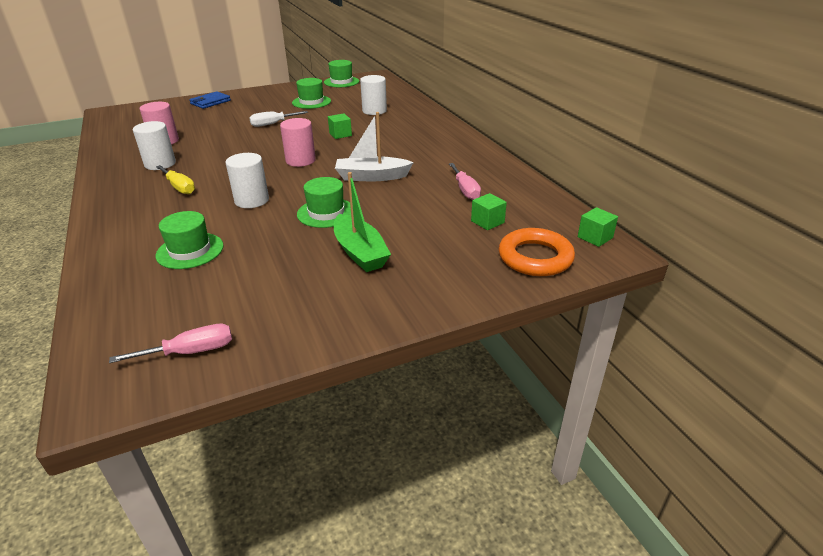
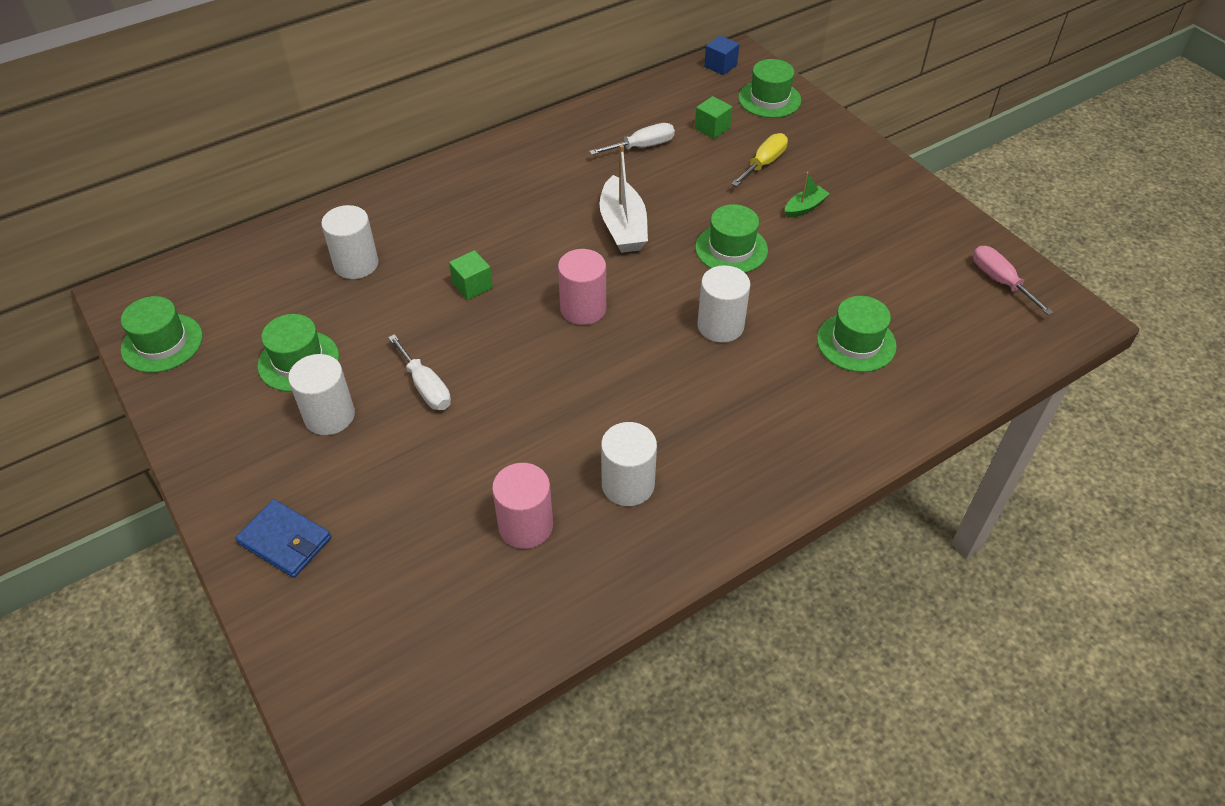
camera: 100 degrees left, 15 degrees up
yellow screwdriver [156,165,195,194] -> yellow screwdriver moved to [732,133,788,187]
green boat [334,172,391,272] -> green boat [785,172,830,218], size x0.53
pink screwdriver [449,163,481,200] -> white screwdriver [589,123,675,155]
orange ring [499,228,575,276] -> green hat [738,59,801,118]
green cube [578,207,618,247] -> blue cube [704,35,739,75]
none -> white cylinder [288,354,355,435]

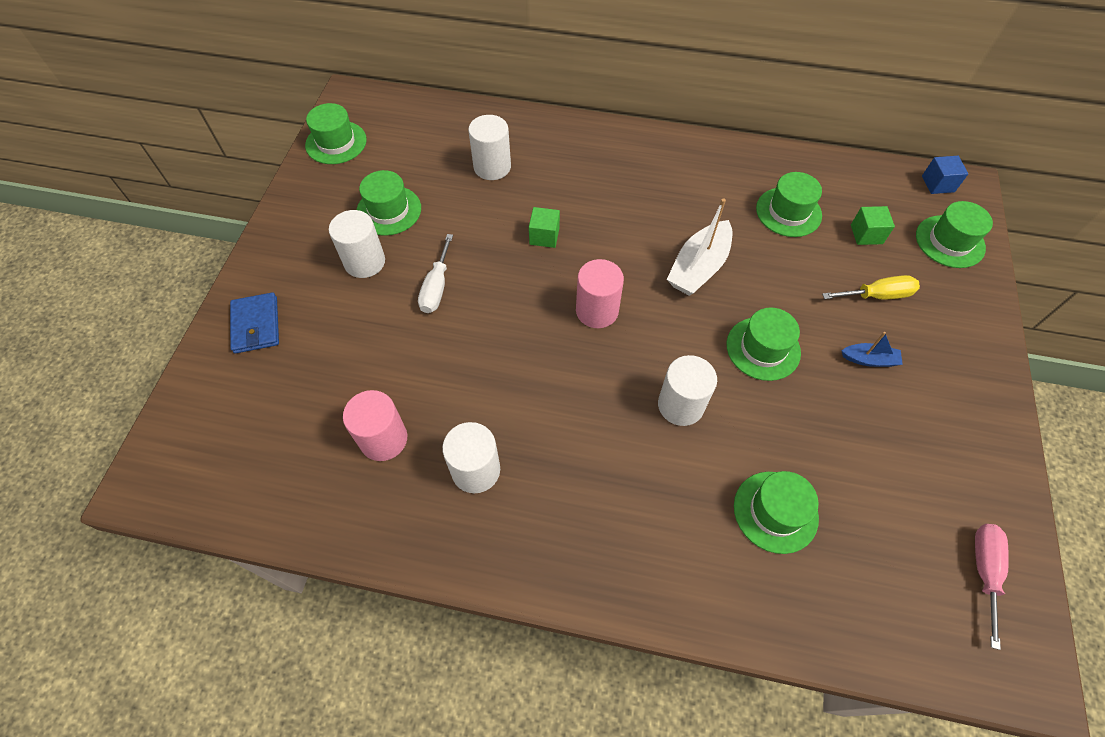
camera: 45 degrees right, 10 degrees up
white screwdriver [589,123,675,155] -> green hat [756,172,822,237]
green boat [785,172,830,218] -> blue boat [842,332,903,367]

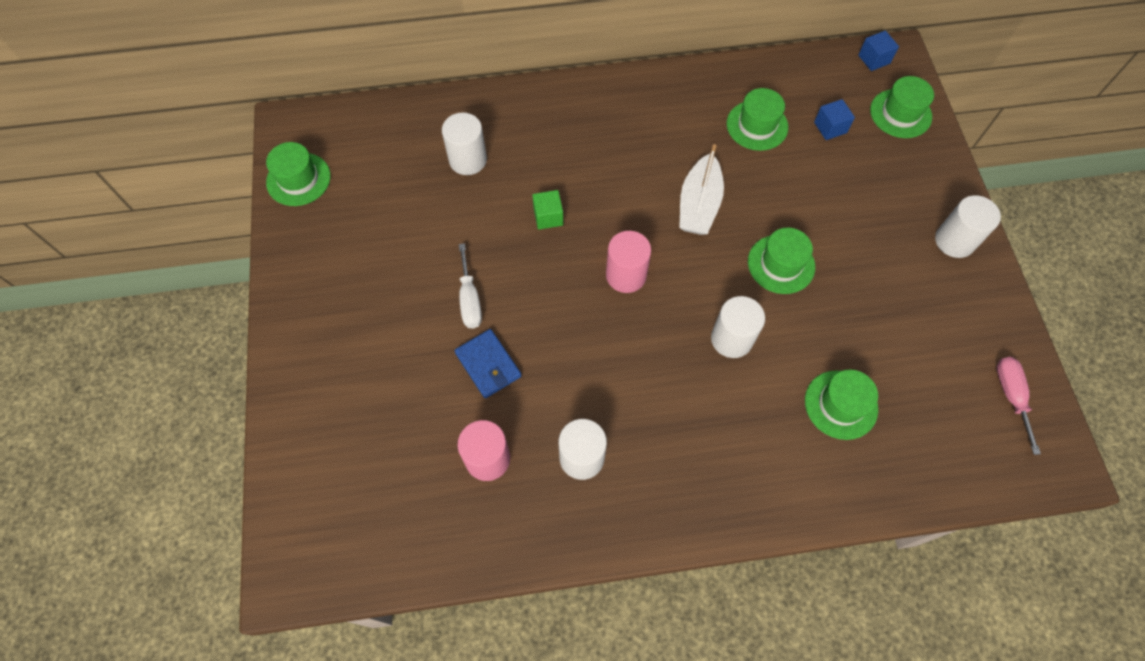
camera: 20 degrees left, 5 degrees up
blue wallet [230,292,279,354] -> blue wallet moved to [454,329,522,398]
white cylinder [329,210,385,278] -> white cylinder moved to [935,195,1001,258]
green hat [356,170,421,236] -> none
yellow screwdriver [822,275,920,300] -> none
blue boat [842,332,903,367] -> none
green cube [851,206,895,245] -> blue cube [814,99,855,140]

